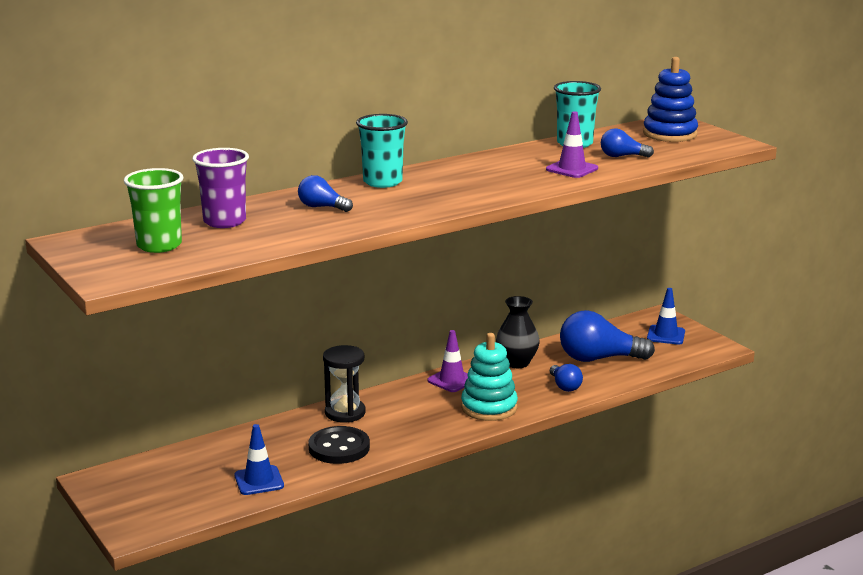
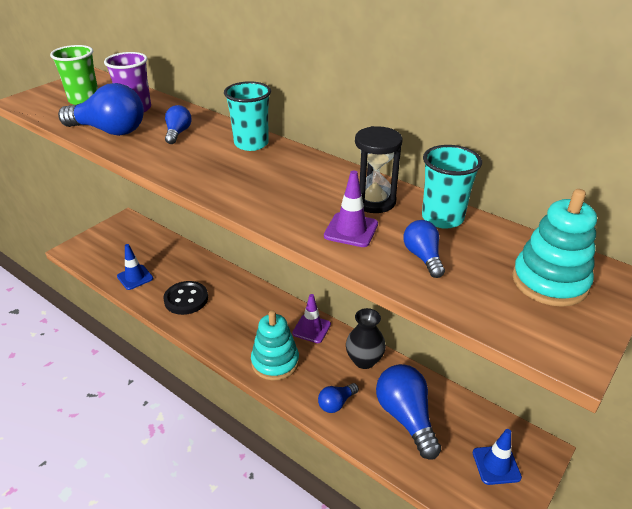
camera: 70 degrees right, 15 degrees up
black hourglass [323,345,366,422] -> black hourglass moved to [355,126,403,213]
blue stacking toy [643,57,698,142] -> turquoise stacking toy [512,189,597,307]
none -> blue light bulb [58,83,144,136]

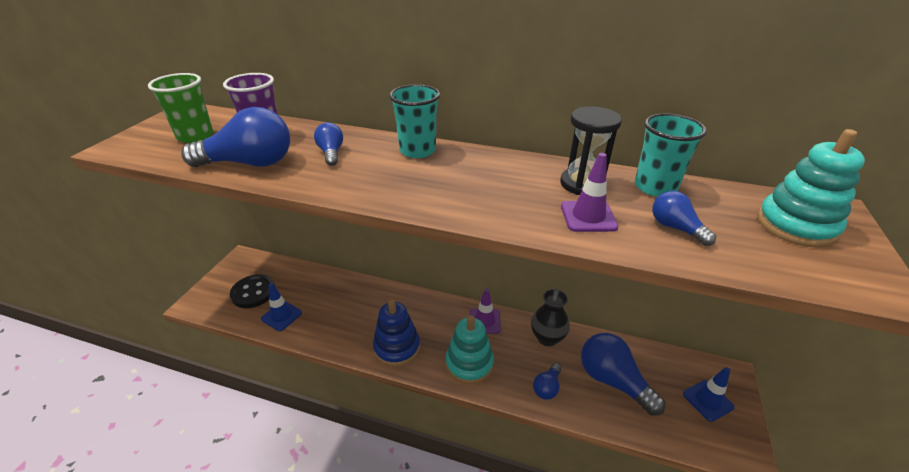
camera: 20 degrees left, 0 degrees up
black button [163,281,208,315] -> black button moved to [230,274,275,308]
none -> blue stacking toy [373,299,420,367]

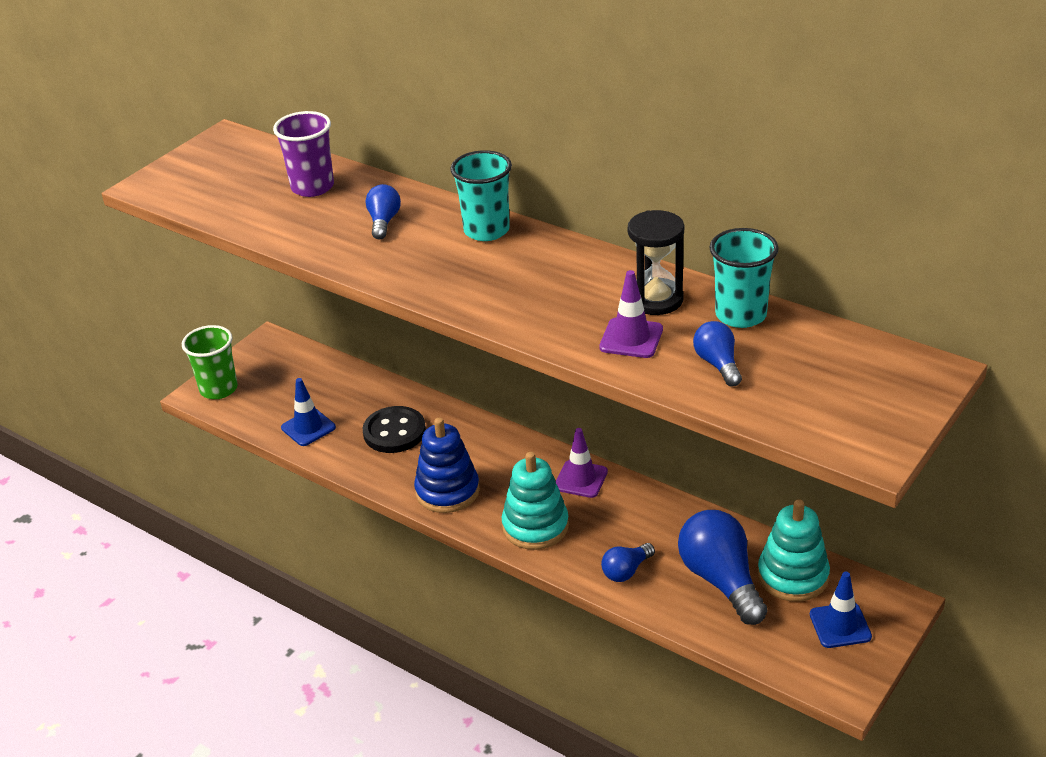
camera: 20 degrees right, 0 degrees up
green cup [148,73,213,143] -> green cup moved to [182,325,238,399]
blue light bulb [181,107,290,167] -> none
black button [230,274,275,308] -> black button moved to [363,406,426,453]
black vase [531,289,570,346] -> none
turquoise stacking toy [757,129,865,248] -> turquoise stacking toy moved to [758,499,830,602]

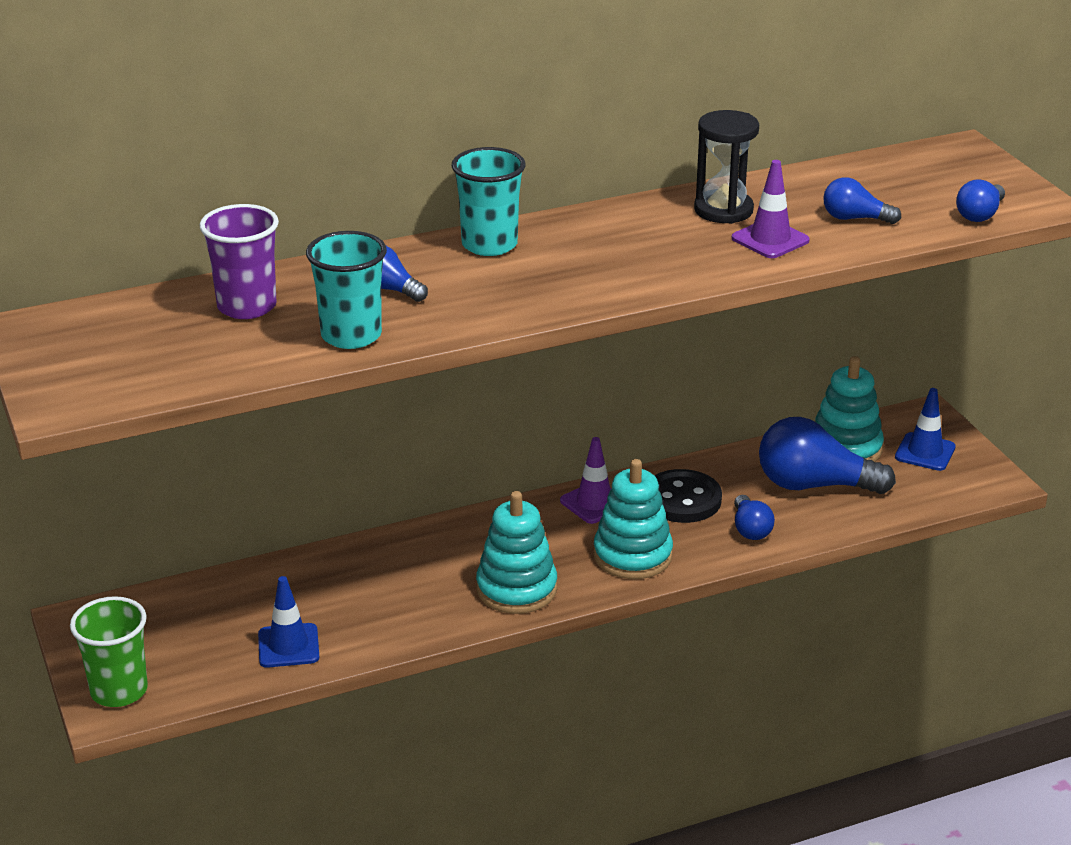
camera: 60 degrees left, 5 degrees down
black button [363,406,426,453] -> black button moved to [654,469,722,523]
blue stacking toy [414,418,480,513] -> turquoise stacking toy [476,491,557,614]
turquoise cup [709,228,779,328] -> turquoise cup moved to [306,231,387,349]
none -> blue light bulb [956,179,1005,222]

